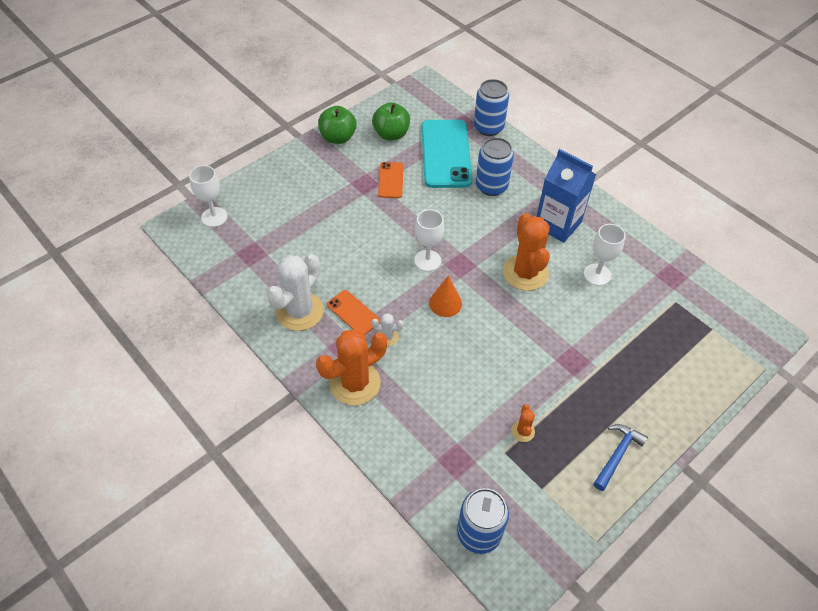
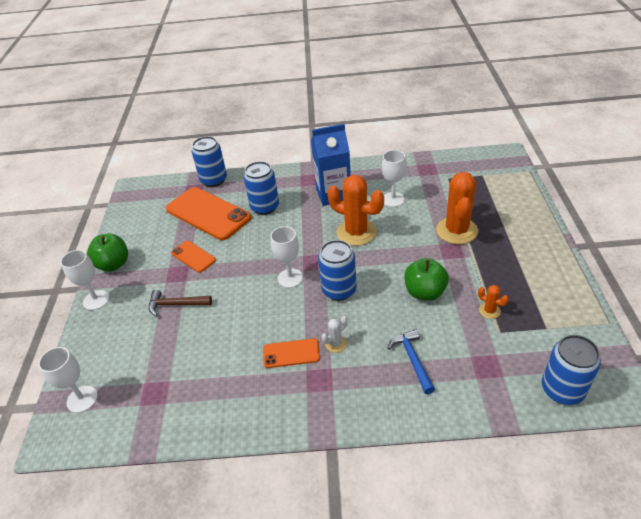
camera: 45 degrees left, 10 degrees down
white cactus [267,254,324,331] -> none
orange cactus [316,329,387,405] -> orange cactus moved to [436,172,478,244]
green apple [372,102,410,140] -> green apple moved to [404,258,449,301]
turquoise phone [421,120,472,188] -> orange phone [166,187,252,240]
orange cone [429,275,462,317] -> blue can [318,240,357,301]
blue hammer [593,424,648,491] -> blue hammer moved to [387,329,435,394]
none -> white goblet [60,250,109,310]
none -> brown hammer [149,289,212,317]

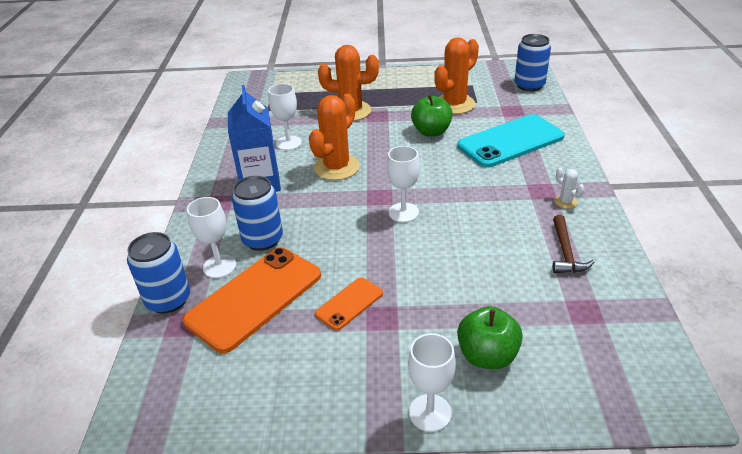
camera: 90 degrees left, 5 degrees down
white goblet [38,347,98,413] -> white goblet moved to [187,197,236,278]
green apple [87,234,128,272] -> green apple moved to [457,306,523,369]
brown hammer [149,289,212,317] -> brown hammer moved to [553,215,594,273]
orange phone [263,338,320,368] -> none
blue can [318,240,357,301] -> none
white cactus [321,316,348,353] -> white cactus moved to [554,168,584,208]
blue hammer [387,329,435,394] -> turquoise phone [457,114,565,168]
orange cactus [478,285,509,319] -> orange cactus [434,37,479,114], size x2.24

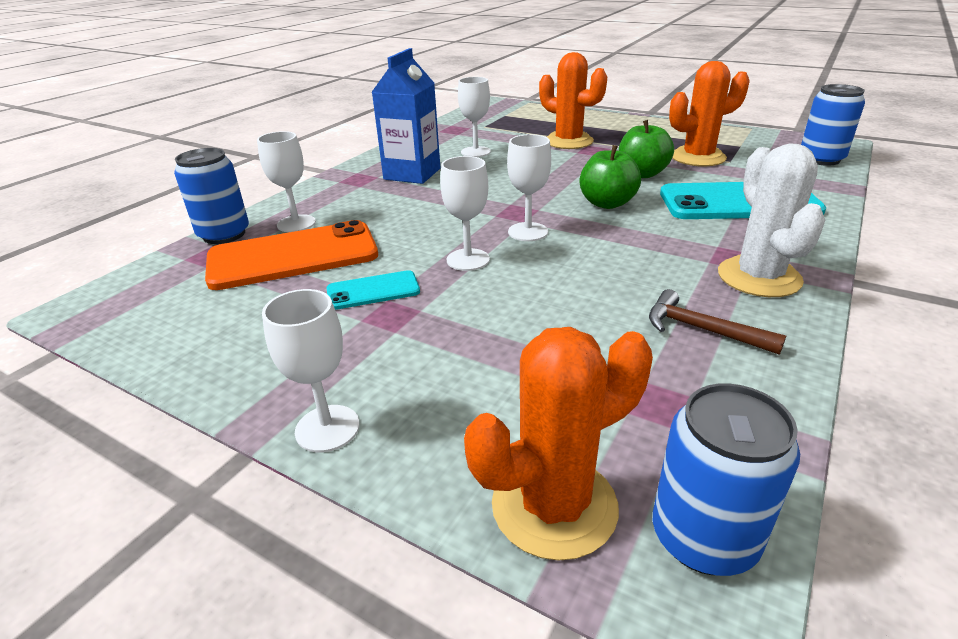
camera: 30 degrees right, 5 degrees down
blue can [232,176,283,251] -> blue can moved to [653,384,800,576]
orange cactus [309,94,360,180] -> orange cactus moved to [464,327,653,561]
orange phone [315,277,383,330] -> turquoise phone [326,270,420,310]
green apple [457,306,523,369] -> green apple moved to [580,145,641,209]
brown hammer [553,215,594,273] -> brown hammer turned 90 degrees clockwise [649,289,786,355]
white cactus [554,168,584,208] -> white cactus [718,143,825,297], size x2.24
none -> white goblet [440,156,490,271]

